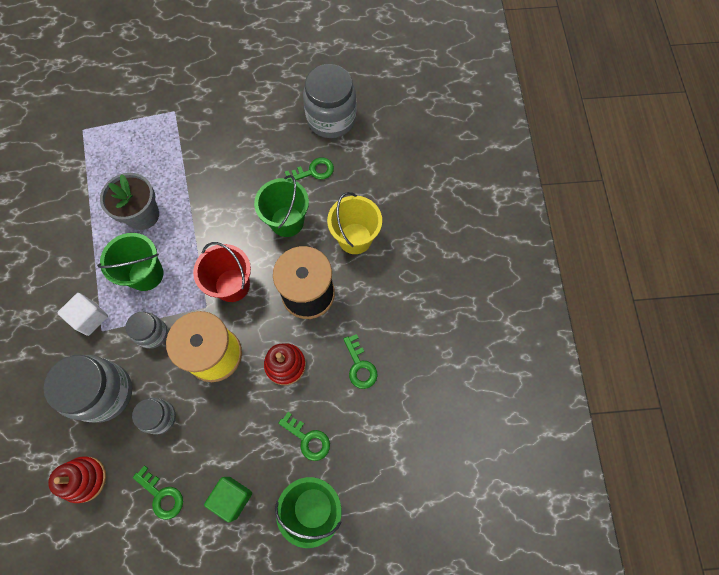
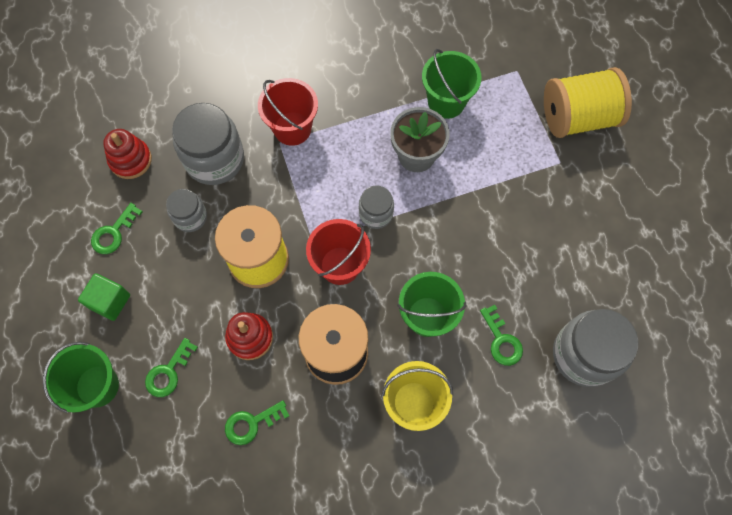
camera: 85 degrees right, 0 degrees up
white cube [58,293,108,336] -> red bucket [258,78,318,146]
green bucket [97,233,163,291] -> green bucket moved to [422,49,481,119]
grey jar [126,312,168,349] -> grey jar moved to [359,185,394,229]
none -> yellow spool [544,67,632,138]

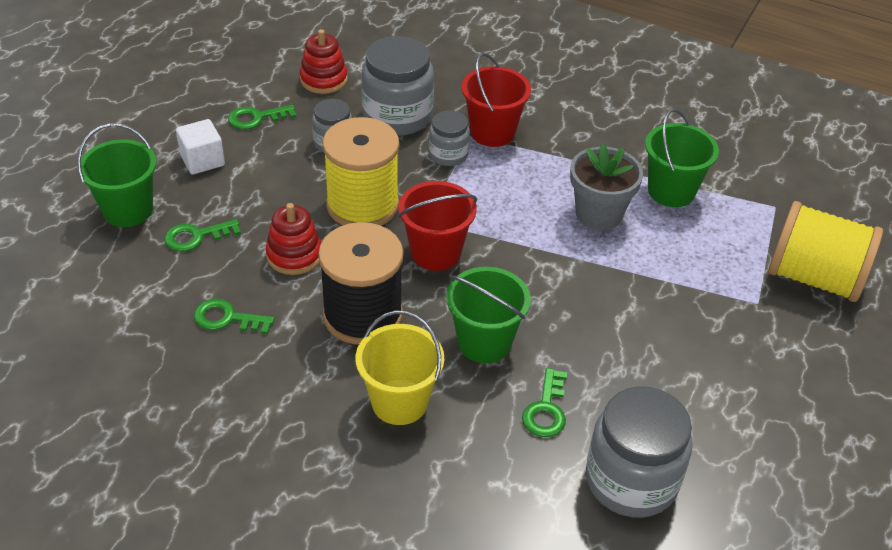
camera: 35 degrees right, 25 degrees down
green cube [78,273,130,321] -> white cube [176,119,225,175]
grey jar [359,185,394,229] -> grey jar moved to [429,111,470,166]

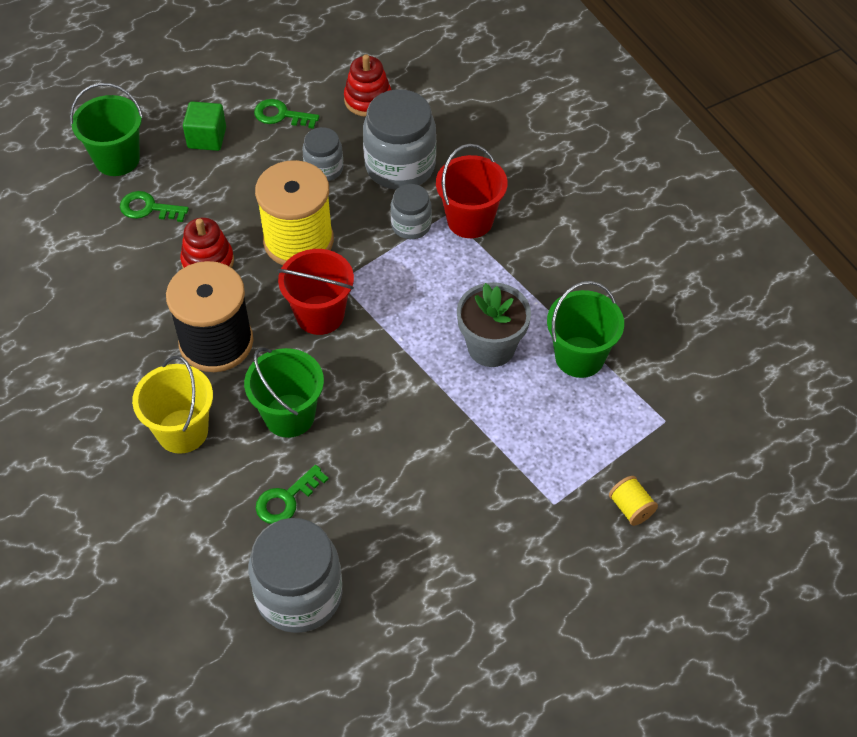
camera: 35 degrees right, 10 degrees up
white cube [176,119,225,175] -> green cube [183,101,226,151]
green key [194,299,274,334] -> none
yellow spool [768,201,883,302] -> yellow spool [609,476,658,526], size x0.41

